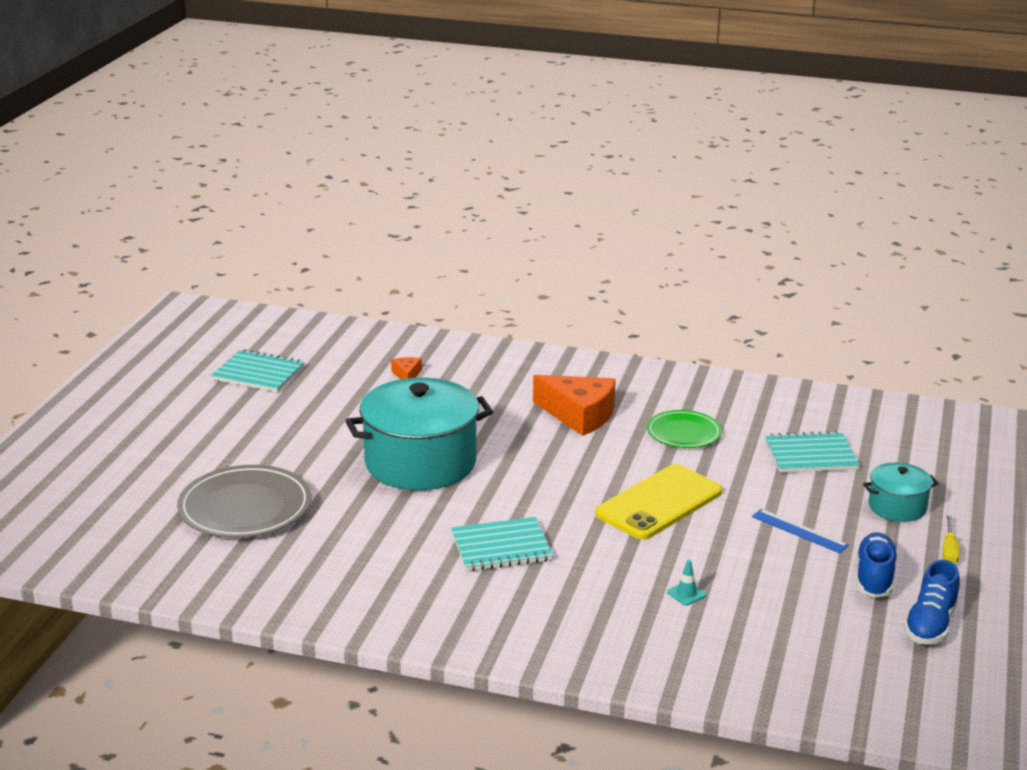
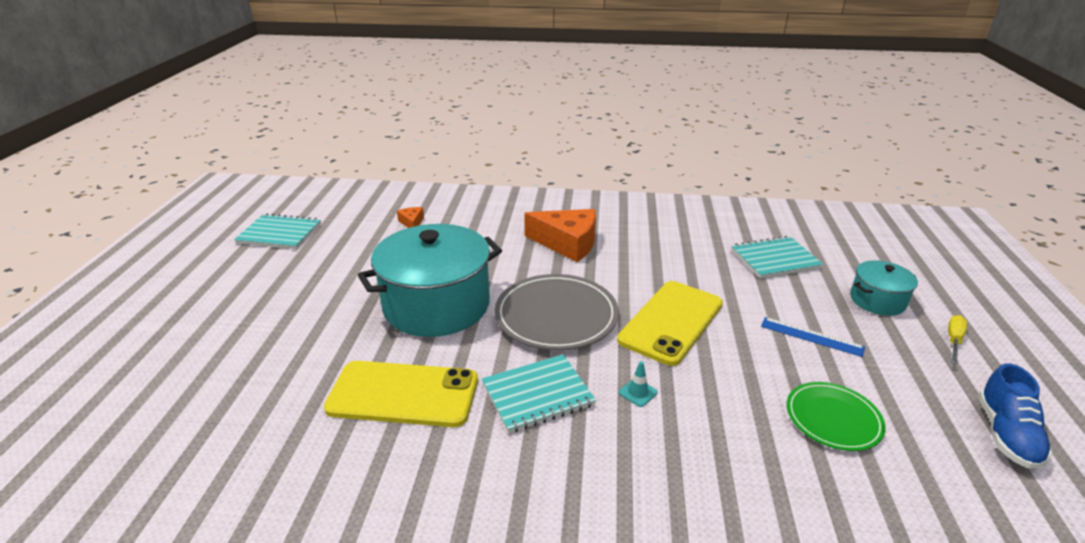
camera: 10 degrees left, 5 degrees up
grey plate [177,465,312,538] -> grey plate moved to [495,274,619,350]
green plate [647,410,722,448] -> green plate moved to [787,382,886,451]
turquoise traffic cone [667,560,706,605] -> turquoise traffic cone moved to [619,361,658,407]
blue shoe [856,533,898,598] -> none
yellow screwdriver [943,514,960,564] -> yellow screwdriver turned 150 degrees counterclockwise [948,315,967,364]
none -> yellow phone [324,361,478,427]

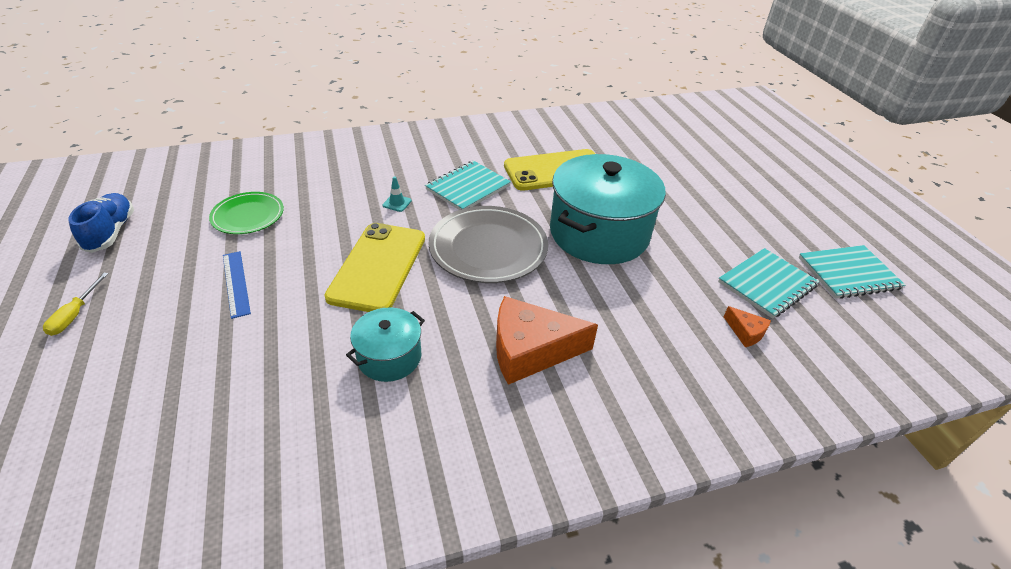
camera: 155 degrees right, 10 degrees up
turquoise notebook [731,236,824,279] -> turquoise notebook moved to [718,248,819,319]
blue ruler [761,317,865,357] -> blue ruler turned 60 degrees clockwise [223,251,251,319]
turquoise pot [850,260,918,316] -> turquoise pot moved to [346,307,425,382]

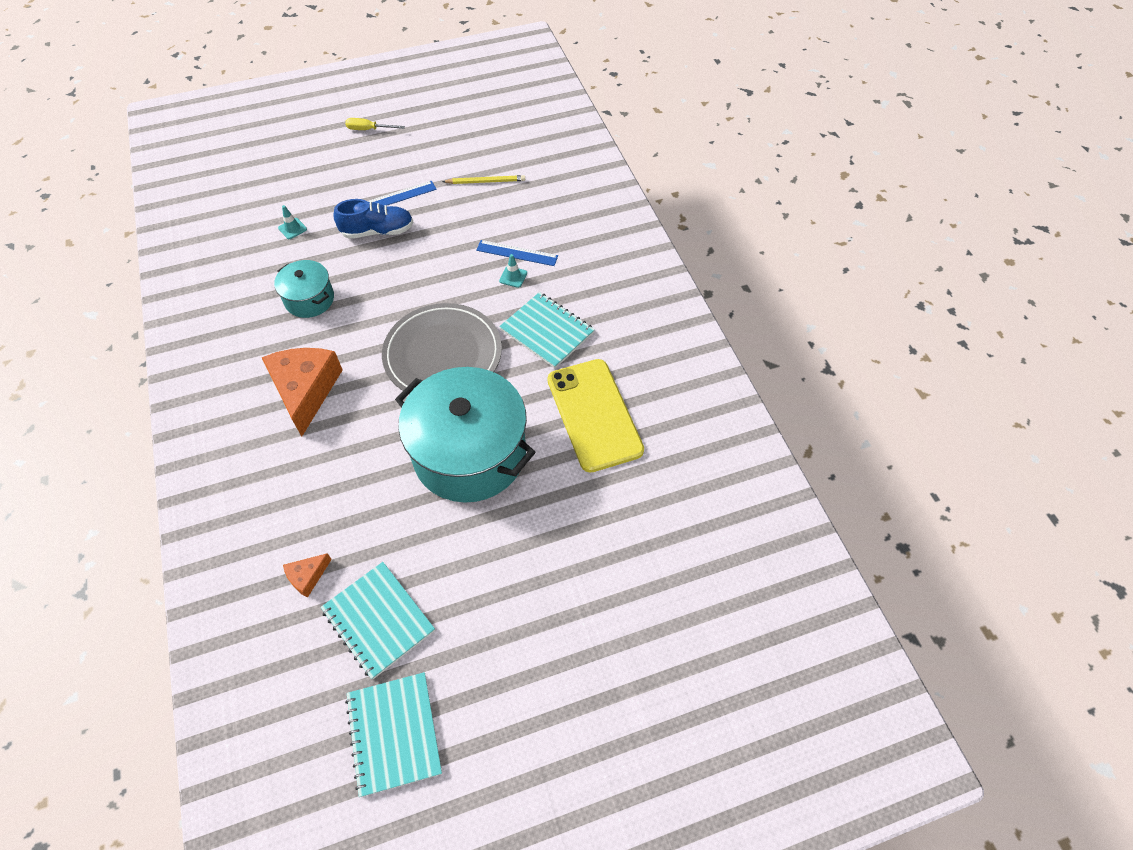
camera: 90 degrees right, 15 degrees up
blue shoe [68,193,134,253] -> blue shoe moved to [334,199,414,239]
green plate [209,192,284,234] -> yellow pencil [442,175,525,184]
yellow phone [324,223,425,312] -> none
none -> turquoise traffic cone [278,205,307,239]
none -> blue ruler [476,240,558,266]

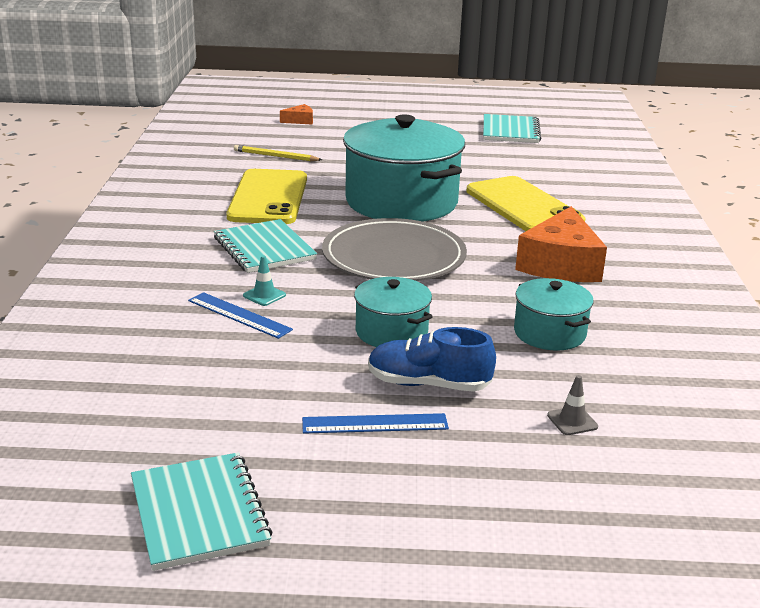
camera: 160 degrees left, 30 degrees down
turquoise traffic cone [278,205,307,239] -> grey traffic cone [547,375,598,435]
orange cheese [283,553,332,598] -> orange cheese moved to [280,104,313,125]
turquoise notebook [321,562,435,679] -> turquoise notebook moved to [131,452,272,571]
yellow screwdriver [345,118,405,130] -> none
yellow pencil [442,175,525,184] -> yellow pencil moved to [234,145,322,161]
none -> turquoise pot [354,277,433,347]
none -> yellow phone [466,176,585,231]

